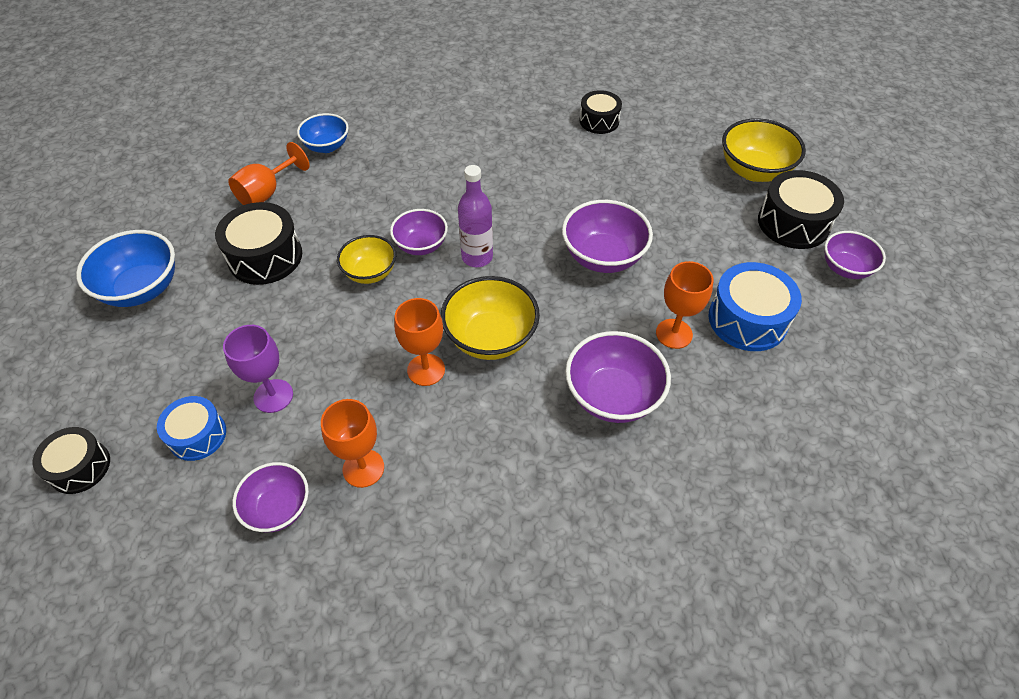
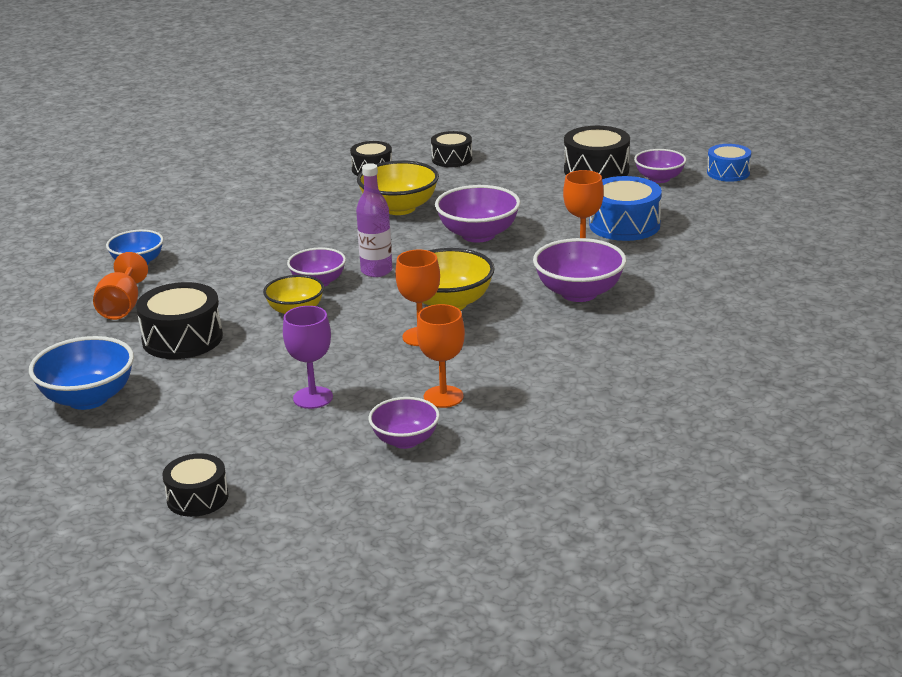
camera: 35 degrees left, 25 degrees down
blue drum [157,396,226,461] -> blue drum moved to [707,144,751,182]
yellow bowl [722,118,806,182] -> yellow bowl moved to [357,161,439,215]
none -> black drum [431,131,472,167]

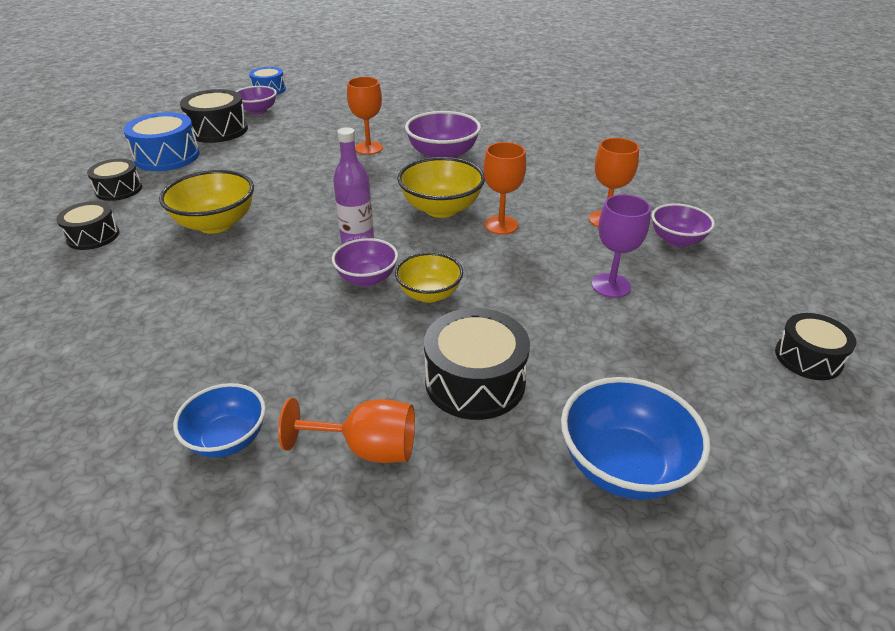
camera: 85 degrees left, 10 degrees up
purple bowl [435,185,521,243] -> none
blue drum [589,176,662,241] -> blue drum moved to [123,112,200,171]

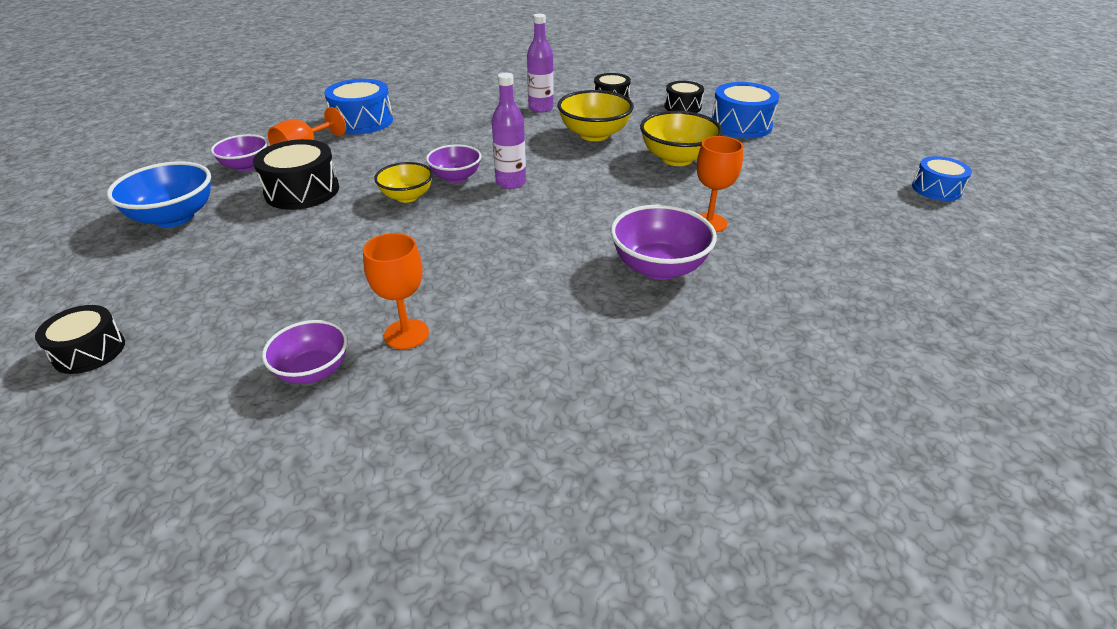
camera: 115 degrees right, 0 degrees up
blue bowl [173,383,266,458] -> blue drum [324,79,393,134]
black drum [180,89,248,143] -> none
purple bowl [236,86,277,115] -> purple bowl moved to [211,134,268,171]
yellow bowl [397,157,485,218] -> yellow bowl moved to [640,111,723,166]
orange goblet [483,142,526,235] -> none
purple goblet [592,194,651,298] -> none
none -> purple bottle [527,14,554,113]

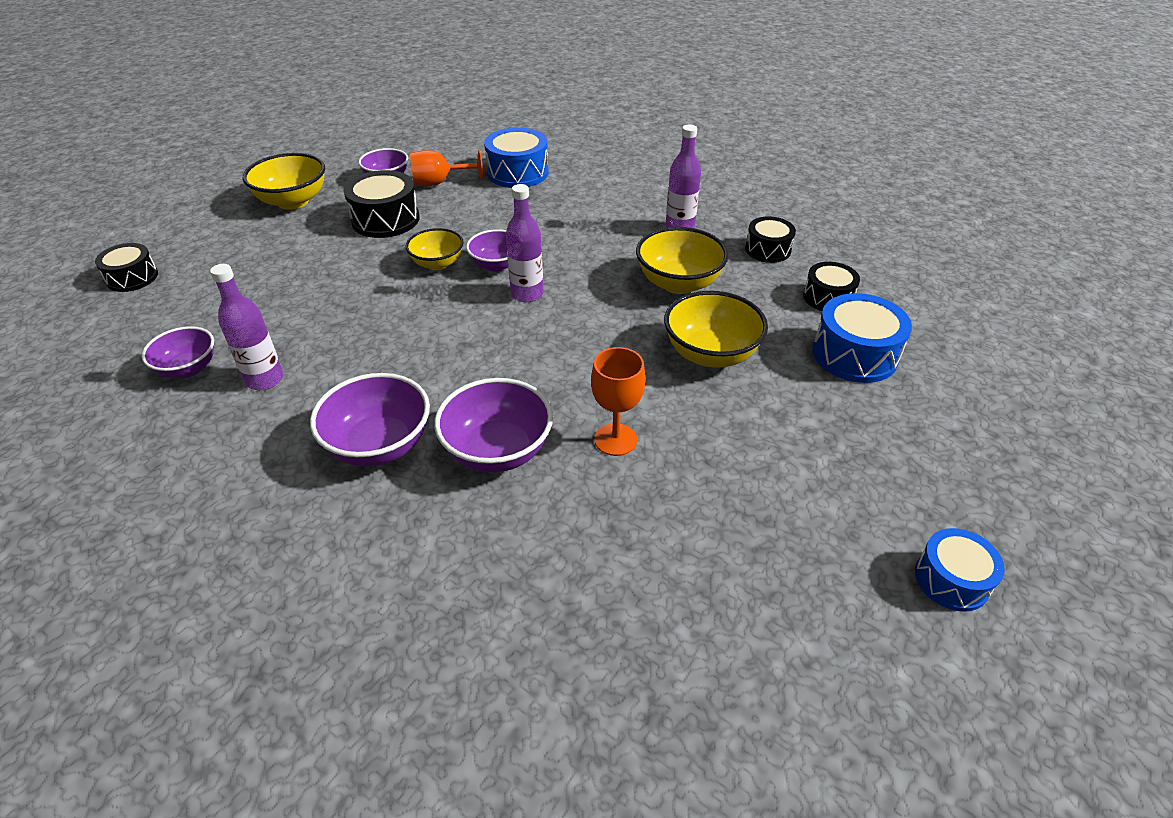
camera: 45 degrees right, 5 degrees up
blue bowl [107,161,211,227] -> yellow bowl [243,153,325,210]
orange goblet [363,233,429,349] -> purple bottle [210,264,283,390]
none -> purple bowl [310,373,430,467]

